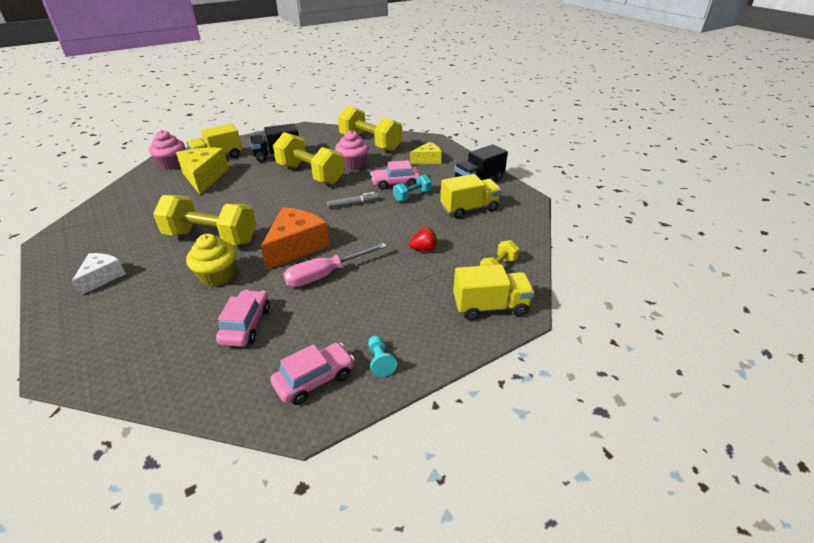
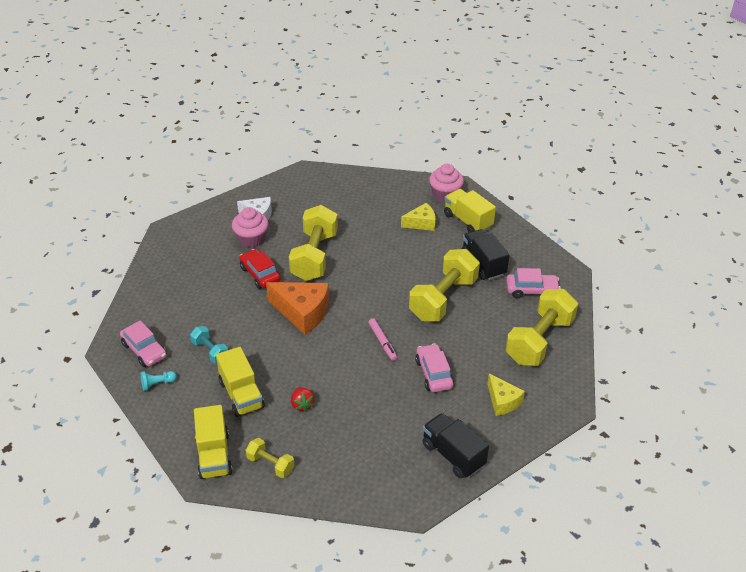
camera: 85 degrees right, 5 degrees up
yellow cheese [176,148,229,194] -> yellow cheese [401,203,435,231], size x0.60
yellow cupcake [186,234,236,287] -> red car [239,249,280,289]
pink car [216,290,270,347] -> pink car moved to [506,268,561,299]
pink screwdriver [283,243,387,287] -> none
grey marker [327,192,379,208] -> pink marker [368,318,397,361]
pink cupcake [335,130,369,170] -> pink cupcake moved to [232,207,269,248]
turquoise dumbbell [393,175,432,202] -> turquoise dumbbell moved to [190,326,228,363]
yellow truck [440,174,502,219] -> yellow truck moved to [216,347,265,417]

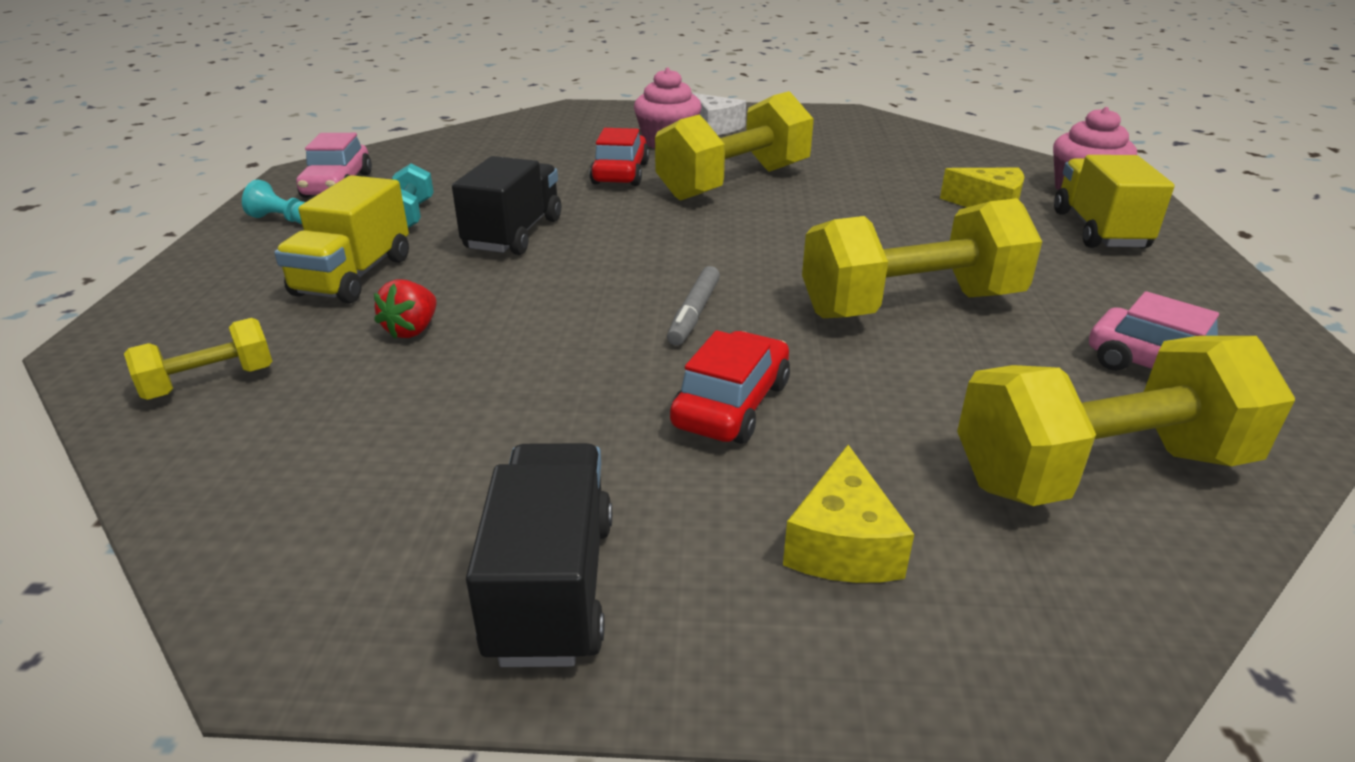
camera: 40 degrees right, 10 degrees down
yellow truck [194,405,233,479] -> none
yellow dumbbell [246,438,294,478] -> yellow dumbbell turned 75 degrees clockwise [124,318,272,400]
orange cheese [266,282,329,335] -> none
pink marker [368,318,397,361] -> grey marker [667,266,720,345]
pink car [415,343,454,392] -> red car [670,330,790,444]
black truck [462,229,510,280] -> black truck moved to [452,156,561,255]

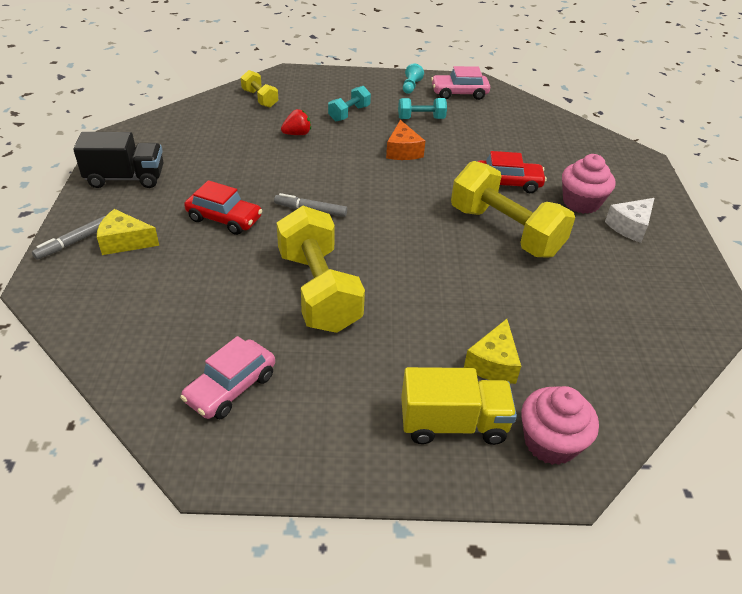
camera: 85 degrees right, 10 degrees up
yellow truck [274,175,409,303] -> turquoise dumbbell [328,86,371,121]
red strawberry [374,280,437,339] -> red strawberry turned 135 degrees clockwise [281,109,311,135]
black truck [452,156,561,255] -> orange cheese [386,120,425,160]
yellow dumbbell [957,336,1295,506] -> none
none -> grey marker [32,216,105,260]

